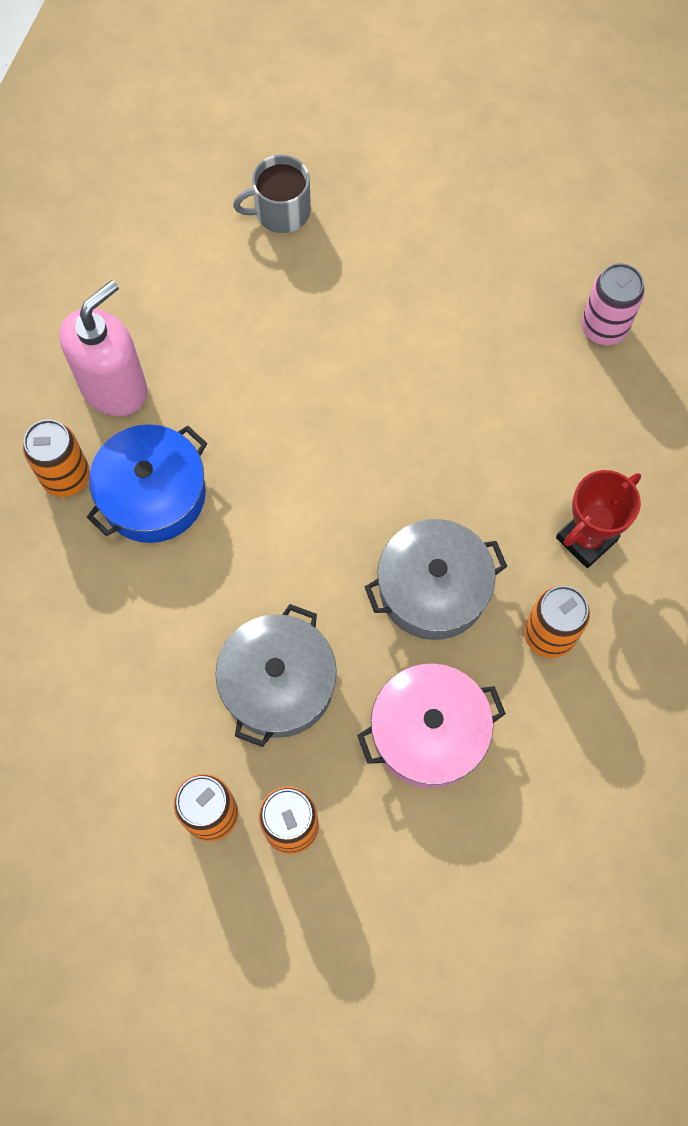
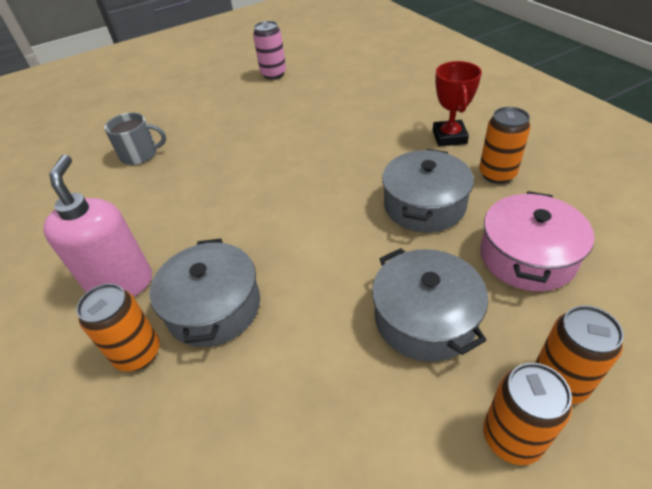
camera: 45 degrees left, 25 degrees down
blue pot [87,424,207,543] -> grey pot [149,238,260,347]
grey mug [233,155,311,233] -> grey mug turned 120 degrees counterclockwise [104,112,166,165]
pink can [581,263,645,345] -> pink can moved to [253,21,286,79]

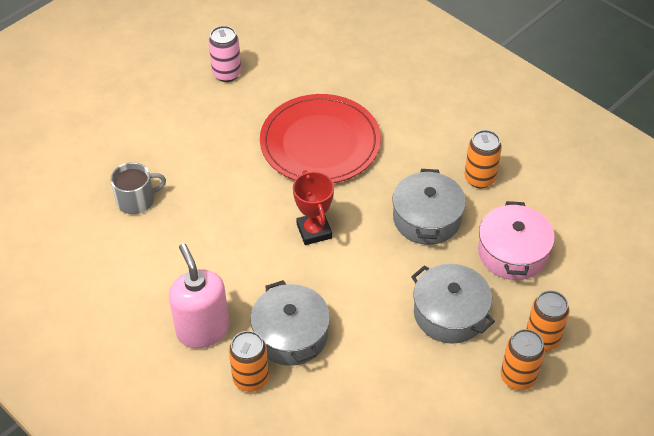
camera: 20 degrees left, 5 degrees up
red trophy [433,61,482,146] -> red trophy moved to [293,170,334,245]
none -> red plate [260,94,381,183]

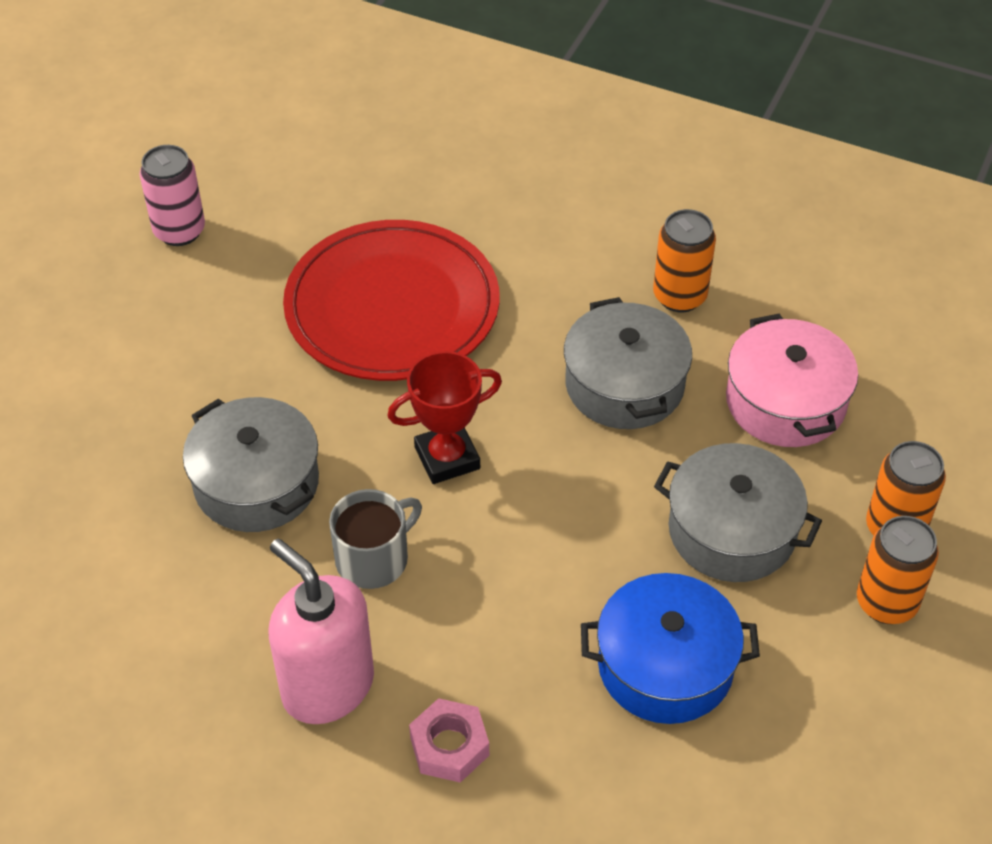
camera: 20 degrees left, 0 degrees up
grey mug [110,162,166,214] -> grey mug moved to [329,489,422,589]
orange can [229,331,269,392] -> pink nut [409,698,489,783]
grey pot [250,280,330,366] -> grey pot moved to [183,397,319,532]
red trophy [293,170,334,245] -> red trophy turned 75 degrees counterclockwise [388,351,502,484]
none -> blue pot [581,573,760,724]

